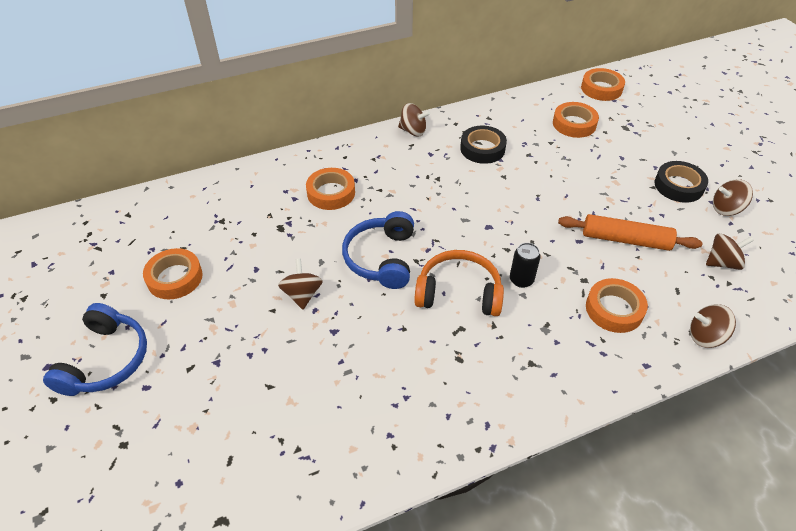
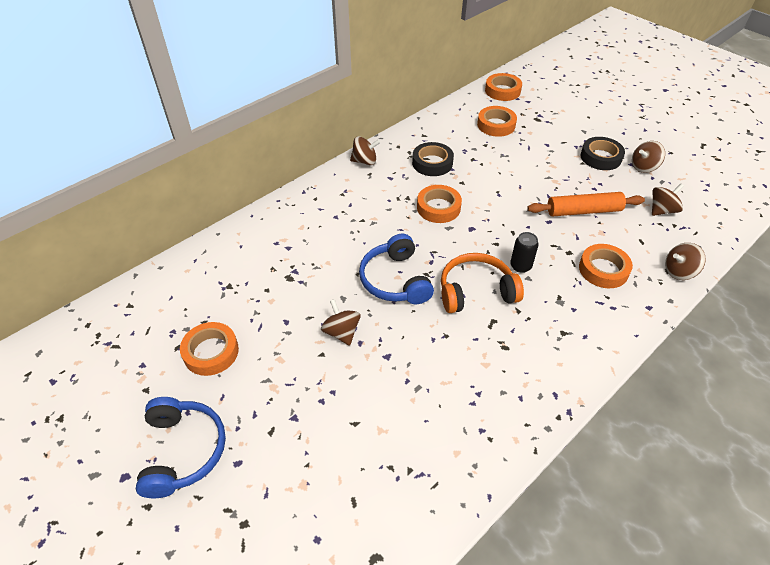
camera: 20 degrees left, 0 degrees up
orange tape [306,168,355,210] -> orange tape moved to [417,185,462,223]

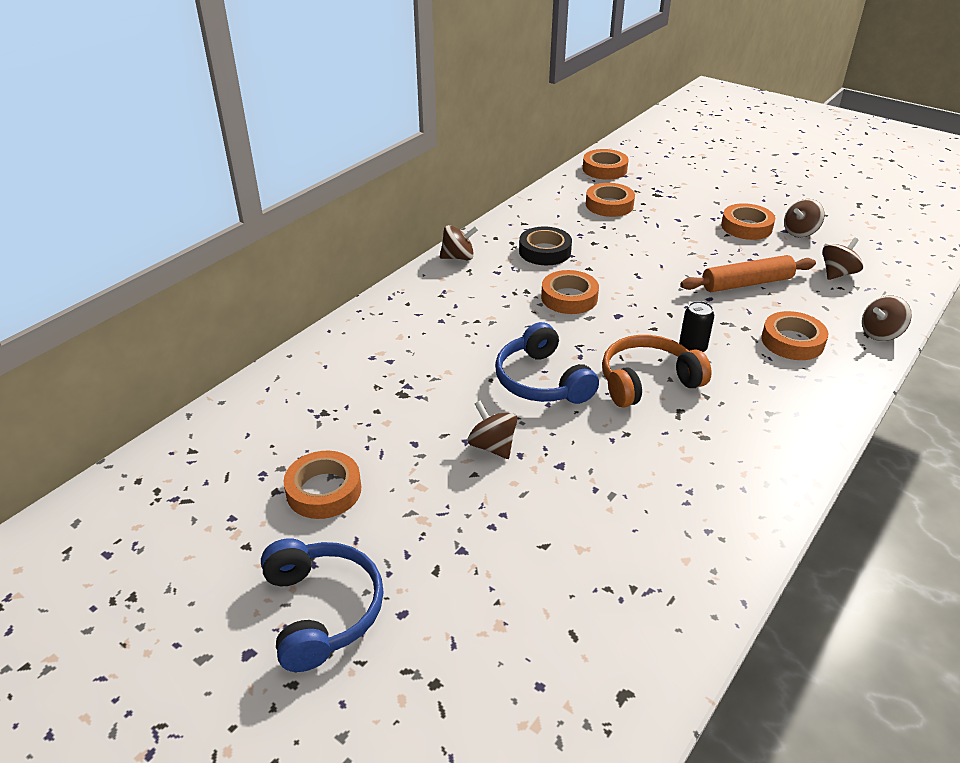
camera: 10 degrees left, 10 degrees down
black tape [581,137,625,170] -> orange tape [721,203,775,240]

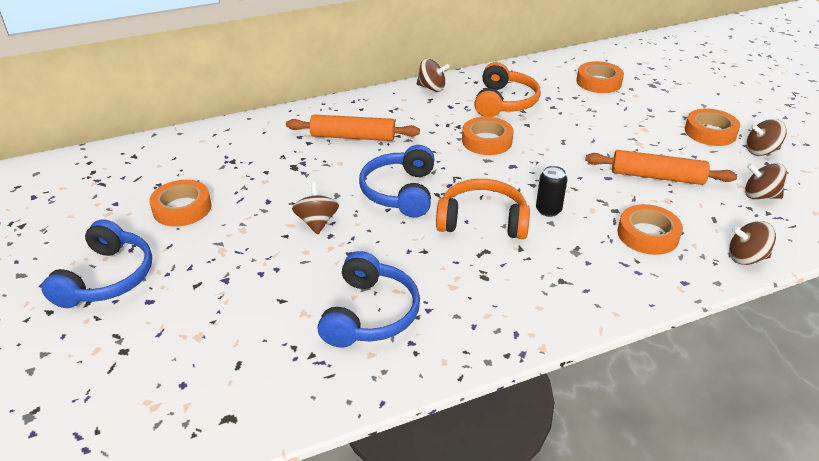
camera: 30 degrees right, 0 degrees up
black tape [519,226,572,265] -> orange headphones [474,62,541,117]
orange tape [583,149,629,180] -> none
brown spinning top [822,238,863,280] -> brown spinning top turned 150 degrees counterclockwise [745,163,787,199]
none -> orange rolling pin [286,114,420,141]
none -> blue headphones [317,251,420,348]

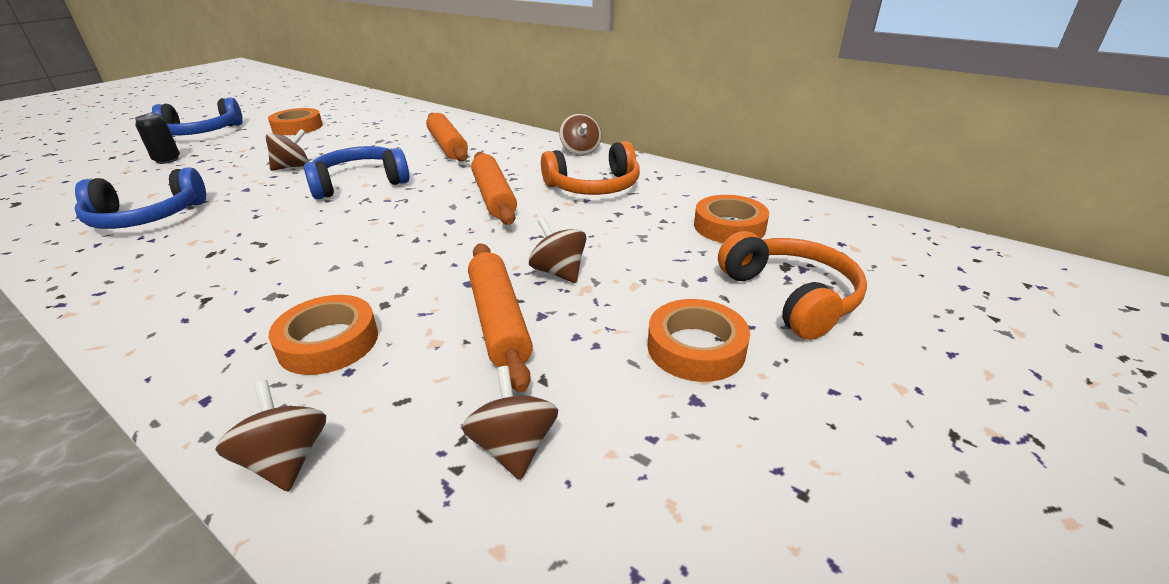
camera: 60 degrees right, 5 degrees down
orange headphones [436,179,530,239] -> orange headphones moved to [718,231,867,340]
orange tape [462,117,514,155] -> orange rolling pin [471,152,517,225]
black can [536,166,567,217] -> black can moved to [135,113,180,164]
brown spinning top [746,119,787,156] -> brown spinning top moved to [529,218,587,283]

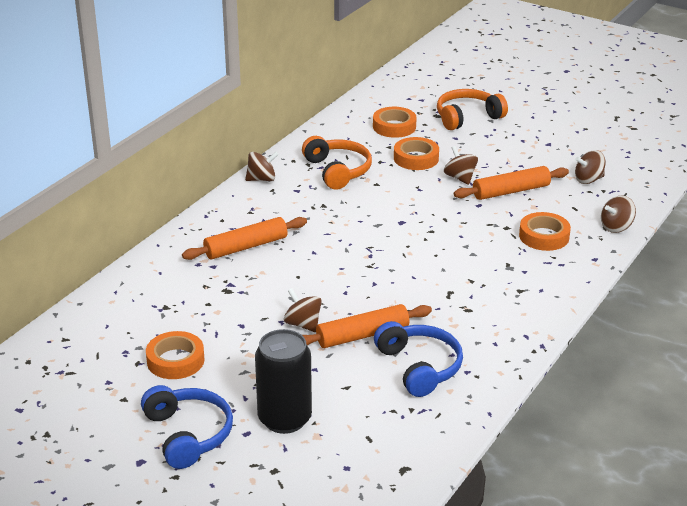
camera: 95 degrees left, 0 degrees up
black can [135,113,180,164] -> black can [255,329,312,434], size x1.94
blue headphones [304,146,410,199] -> none
orange rolling pin [471,152,517,225] -> orange rolling pin moved to [302,304,432,348]
brown spinning top [529,218,587,283] -> brown spinning top turned 105 degrees clockwise [444,146,478,185]
orange tape [648,299,750,382] -> orange tape moved to [394,137,439,170]

